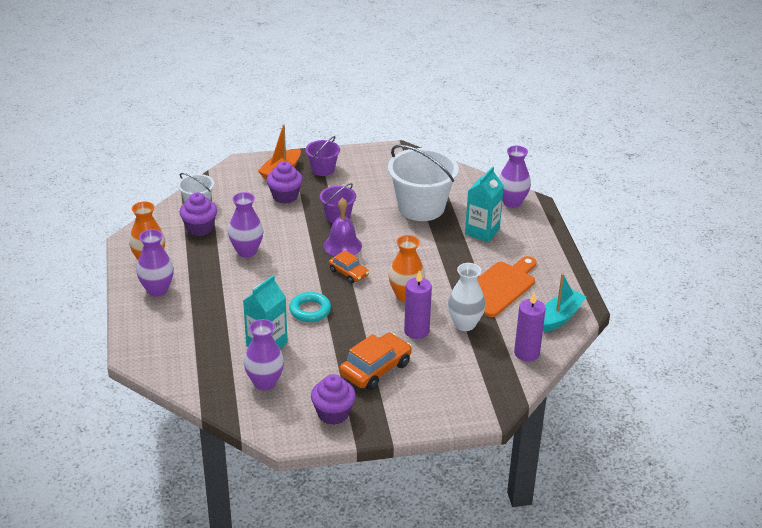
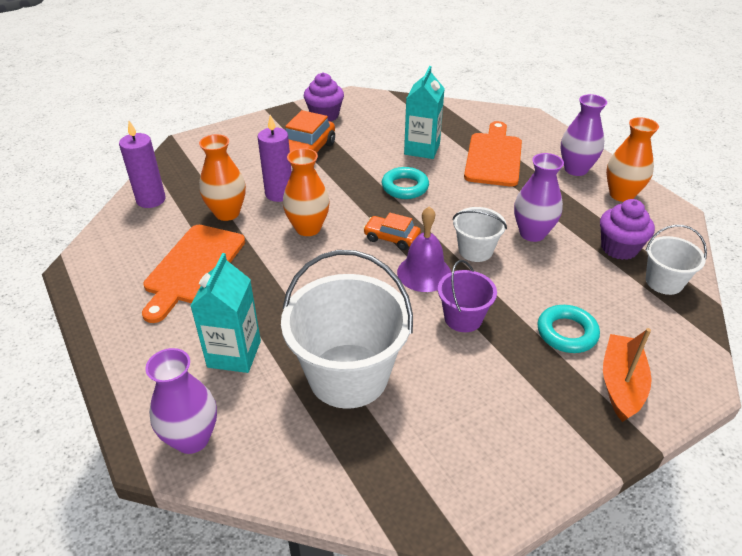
camera: 160 degrees right, 5 degrees up
purple vase [244,319,284,391] -> none
purple cupcake [267,161,303,203] -> turquoise ring [537,305,600,353]
purple bucket [305,136,340,176] -> none
white vase [448,263,486,331] -> orange vase [199,134,246,221]
turquoise boat [543,273,586,332] -> none
none -> white bucket [453,207,507,262]
none -> orange cutting board [464,121,522,187]

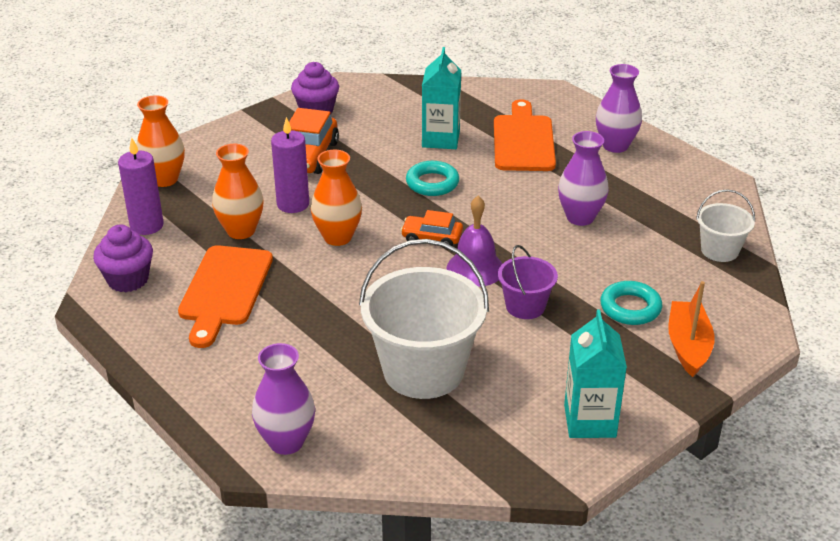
camera: 10 degrees left, 5 degrees down
turquoise carton [190,253,261,373] -> turquoise carton moved to [564,309,627,438]
white bucket [453,207,507,262] -> none
purple cupcake [600,199,655,260] -> purple cupcake moved to [93,225,153,292]
orange vase [606,117,659,202] -> orange vase moved to [136,95,185,187]

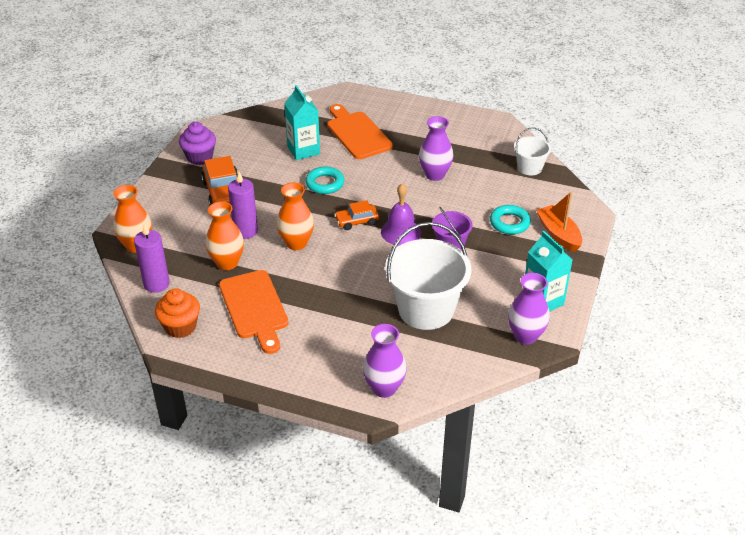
camera: 30 degrees left, 5 degrees up
purple cupcake [93,225,153,292] -> orange cupcake [155,289,200,338]
purple vase [596,64,642,153] -> purple vase moved to [508,273,550,345]

